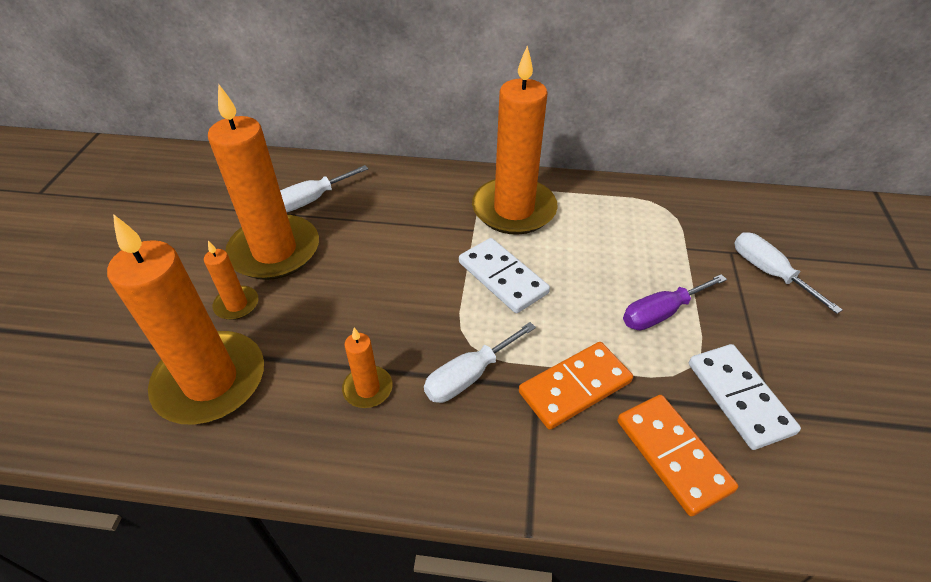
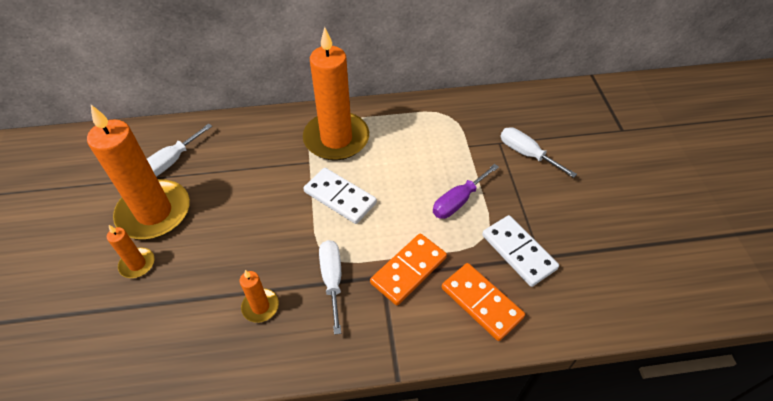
camera: 15 degrees left, 5 degrees up
orange candle [107,214,264,425] -> none
white screwdriver [424,322,536,403] -> white screwdriver turned 135 degrees clockwise [319,240,341,335]

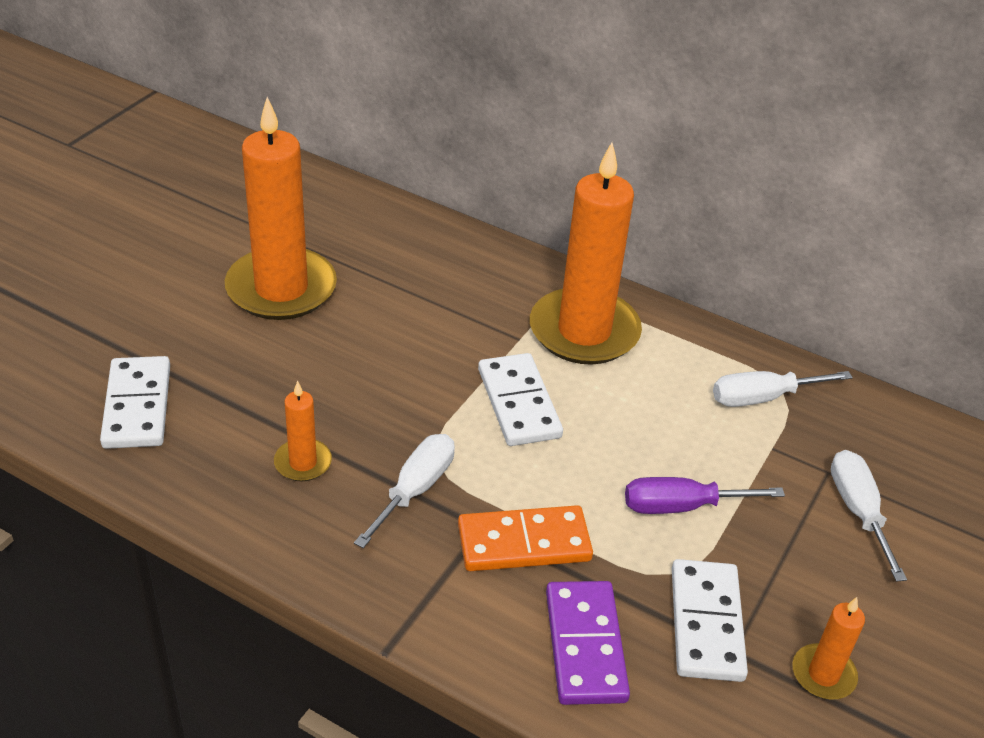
camera: 35 degrees right, 10 degrees down
orange candle [107,225,155,278] -> orange candle moved to [792,597,865,700]
white screwdriver [147,124,212,177] -> white screwdriver moved to [713,371,853,407]
orange domino [442,263,525,341] -> purple domino [546,581,630,705]
none -> white domino [100,356,170,449]

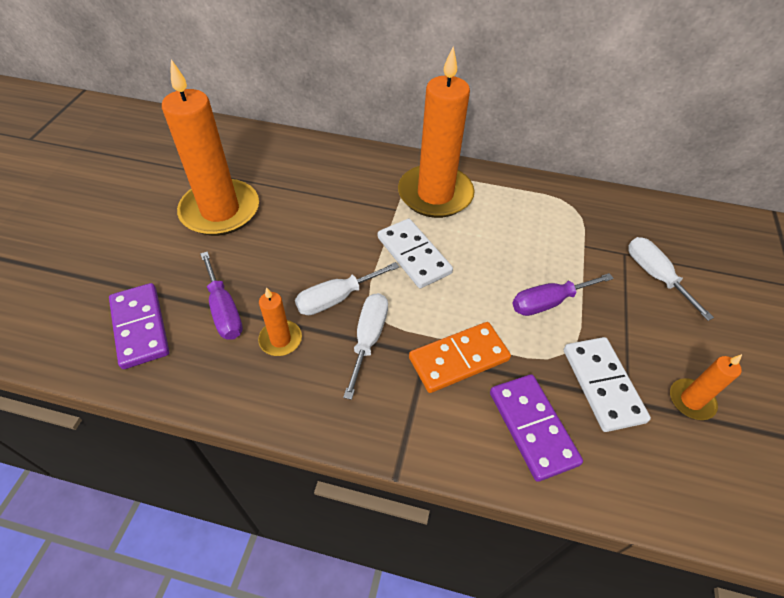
camera: 15 degrees left, 10 degrees up
white domino [100,356,170,449] -> purple domino [109,283,169,369]
white screwdriver [713,371,853,407] -> white screwdriver moved to [295,262,399,315]
none -> purple screwdriver [200,251,243,340]

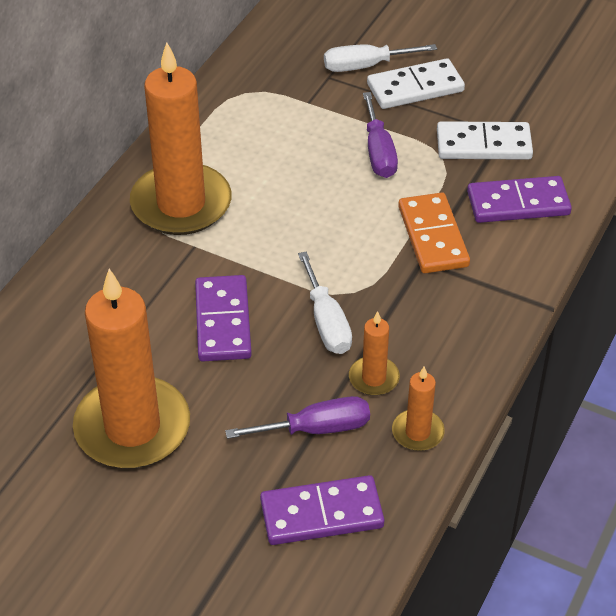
camera: 75 degrees left, 5 degrees down
white screwdriver [343,293,388,400] -> none
white domino [378,219,453,288] -> white domino moved to [367,58,465,109]
orange candle [670,354,742,420] -> orange candle moved to [392,366,445,451]
none -> purple domino [195,275,252,362]

